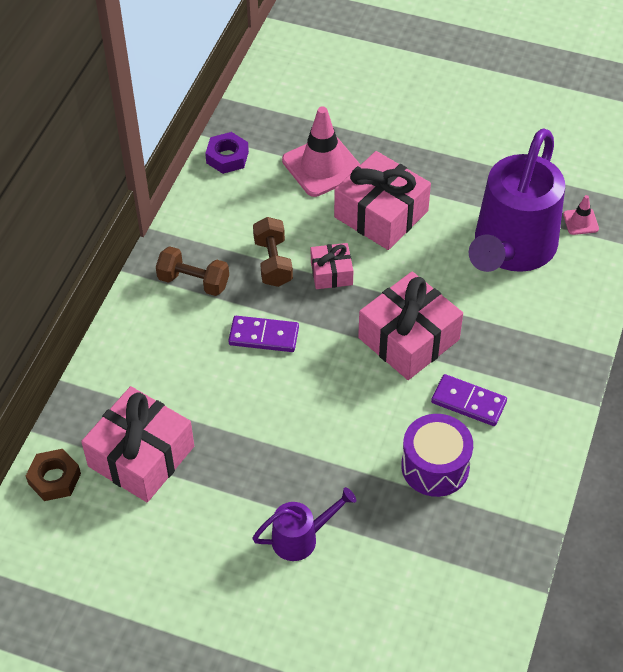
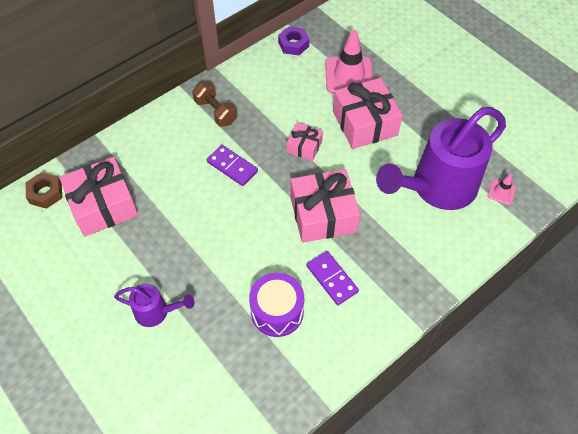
camera: 30 degrees right, 5 degrees up
brown dumbbell [253,217,293,287] -> none

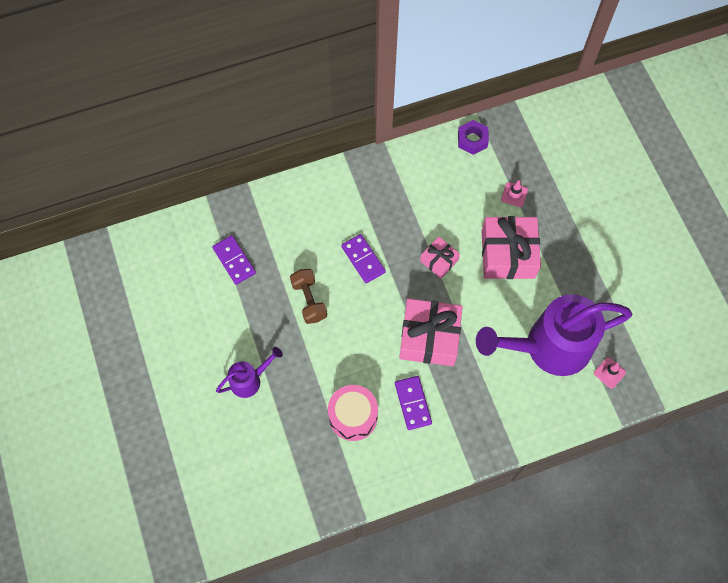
camera: 20 degrees right, 10 degrees up
brown nut [25,172,62,209] -> none
pink gift [59,157,138,237] -> purple domino [212,235,256,285]
purple watering can [114,284,195,327] -> purple watering can turned 60 degrees counterclockwise [216,347,283,398]
brown dumbbell [192,82,237,127] -> brown dumbbell moved to [290,269,327,324]
purple drum [249,273,304,337] -> pink drum [328,385,378,441]
pink traffic cone [325,30,373,94] -> pink traffic cone [501,180,528,207], size x0.46

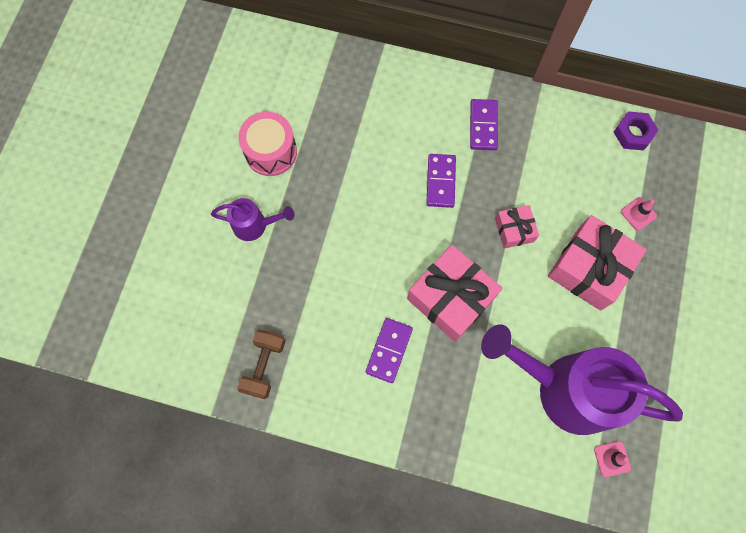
camera: 35 degrees right, 5 degrees up
purple domino [212,235,256,285] -> purple domino moved to [470,99,498,150]
brown dumbbell [290,269,327,324] -> brown dumbbell moved to [237,330,285,399]
pink drum [328,385,378,441] -> pink drum moved to [238,112,297,176]

